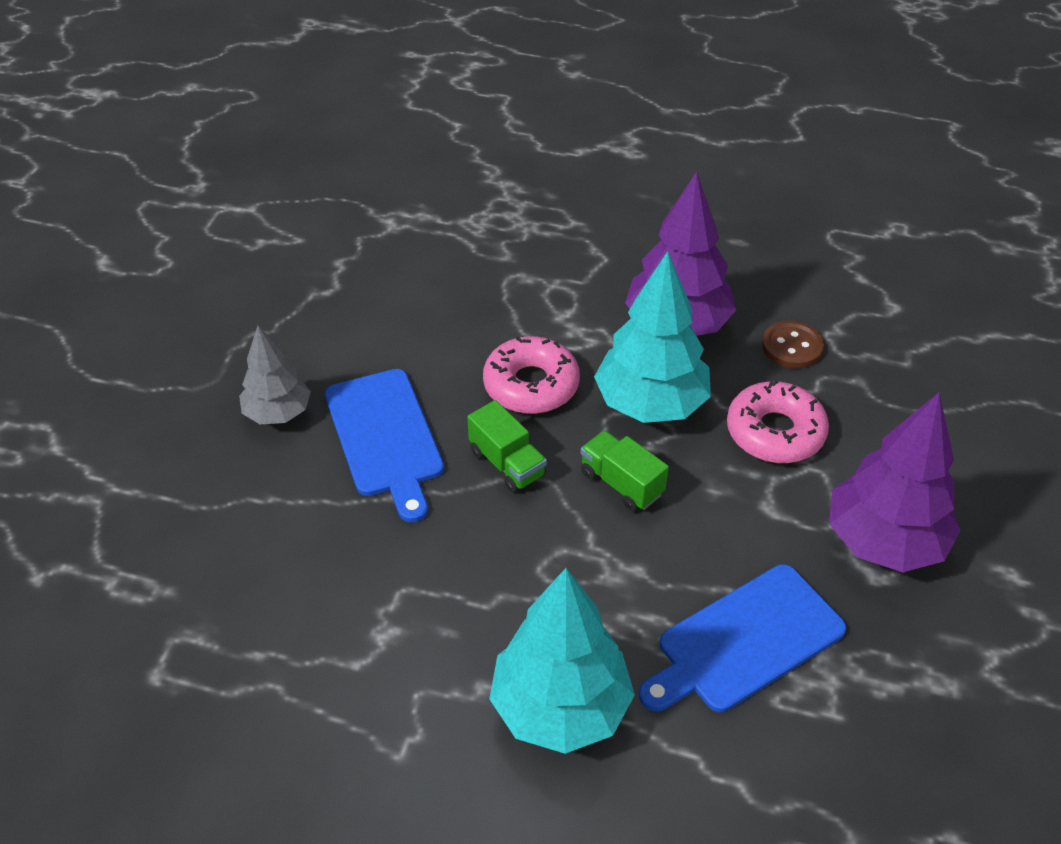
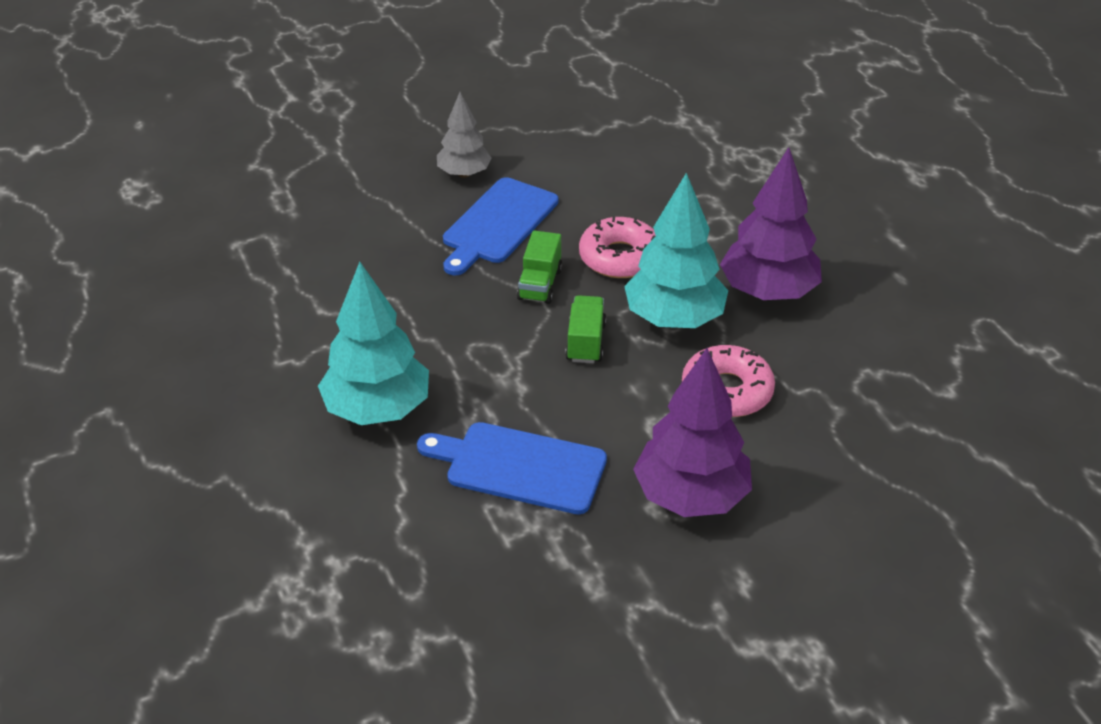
camera: 50 degrees right, 5 degrees down
brown button [762,320,824,368] -> none

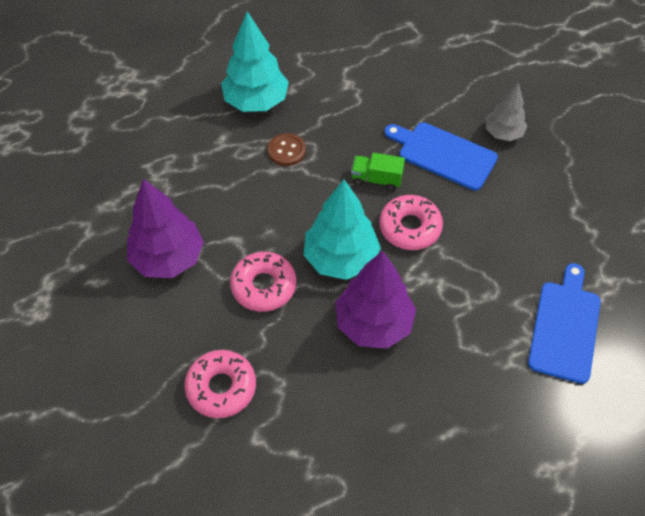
camera: 90 degrees right, 15 degrees up
blue cutting board [417,422,607,514] -> blue cutting board moved to [528,263,601,384]
green truck [565,295,606,363] -> none
none -> pink donut [185,350,256,418]
none -> brown button [268,133,306,166]

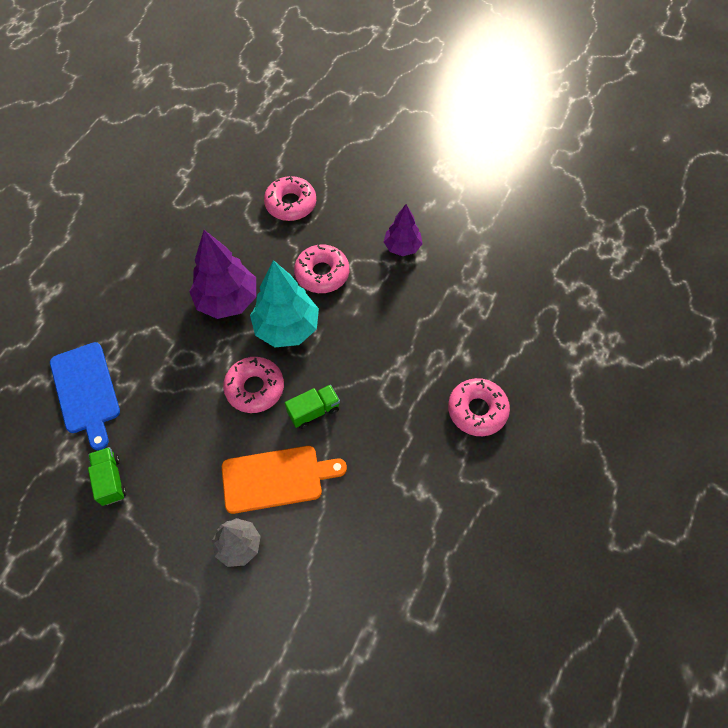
camera: 140 degrees right, 5 degrees up
purple tree [127,179,204,278] -> purple tree [384,204,423,256], size x0.61
turquoise tree [221,11,289,112] -> pink donut [448,378,510,436]
brown button [268,133,306,166] -> none
blue cutting board [384,122,498,191] -> orange cutting board [222,446,347,514]
none -> green truck [88,447,126,506]

